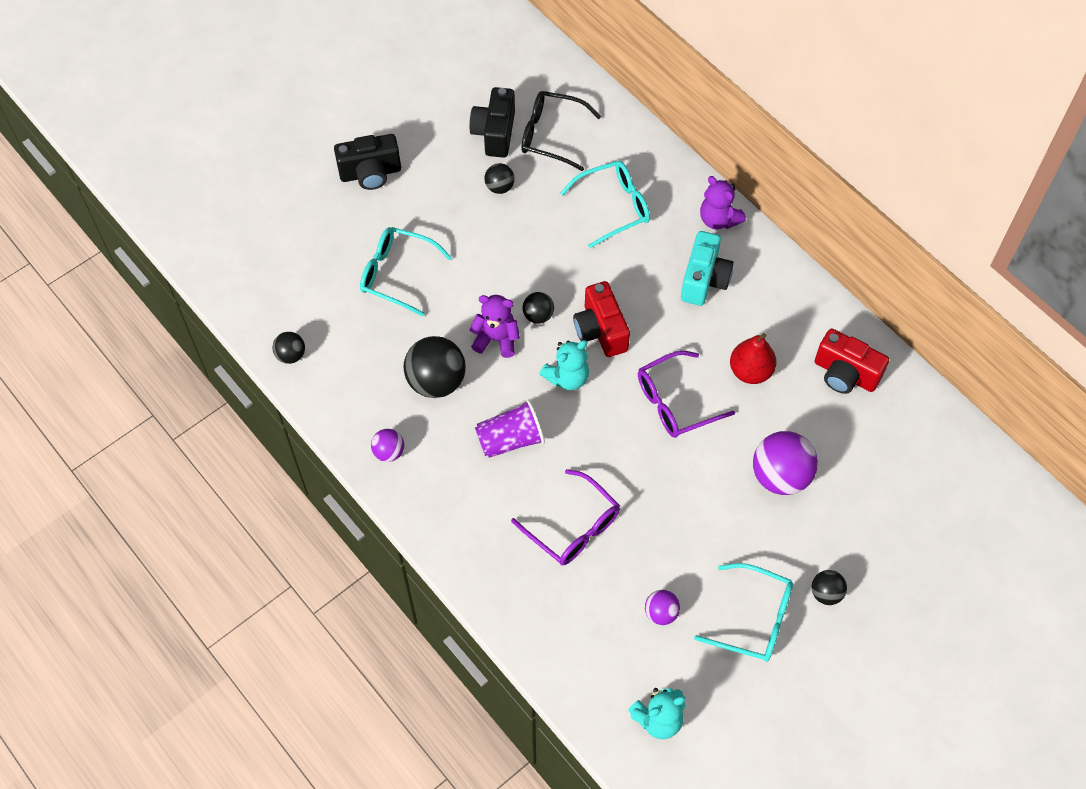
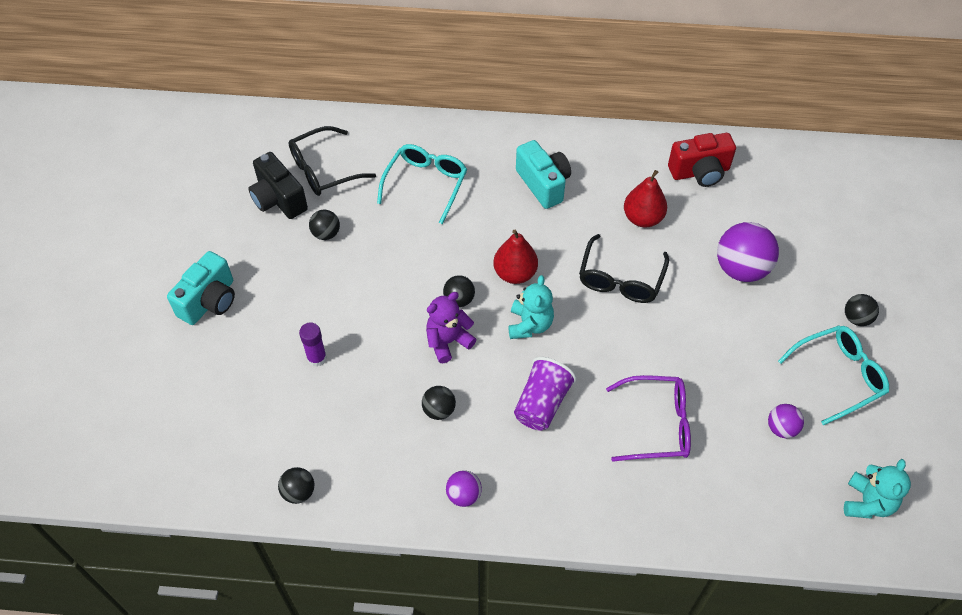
camera: 45 degrees left, 5 degrees down
black camera [334,134,401,190] -> turquoise camera [167,251,235,325]
turquoise glasses [360,227,452,316] -> purple glue stick [299,323,327,367]
black ball [404,336,466,398] -> black ball [422,386,456,420], size x0.53
red camera [573,281,630,357] -> red pear [493,230,538,284]
purple glasses [638,351,735,438] -> black glasses [579,234,669,303]
purple teddy bear [700,176,746,230] -> none

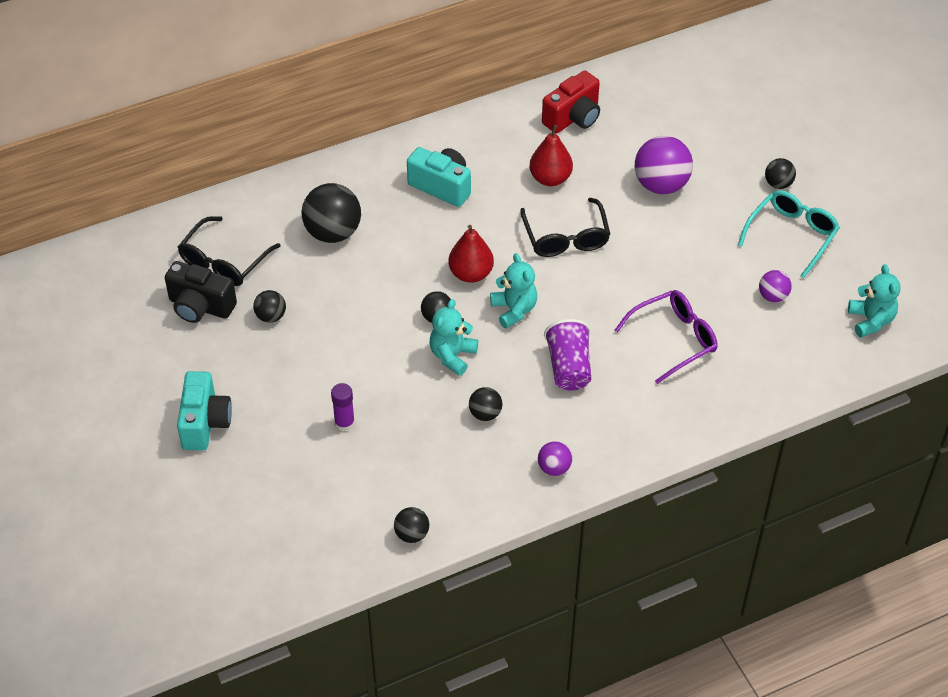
camera: 30 degrees left, 5 degrees down
turquoise glasses [377,144,467,224] -> black ball [302,183,361,243]
purple teddy bear [426,292,477,363] -> turquoise teddy bear [430,299,478,376]

